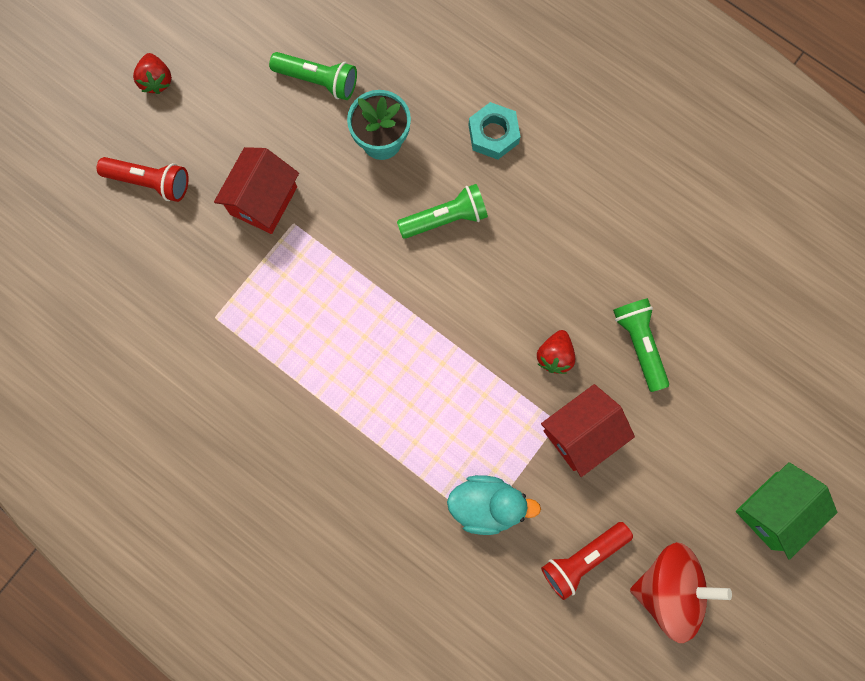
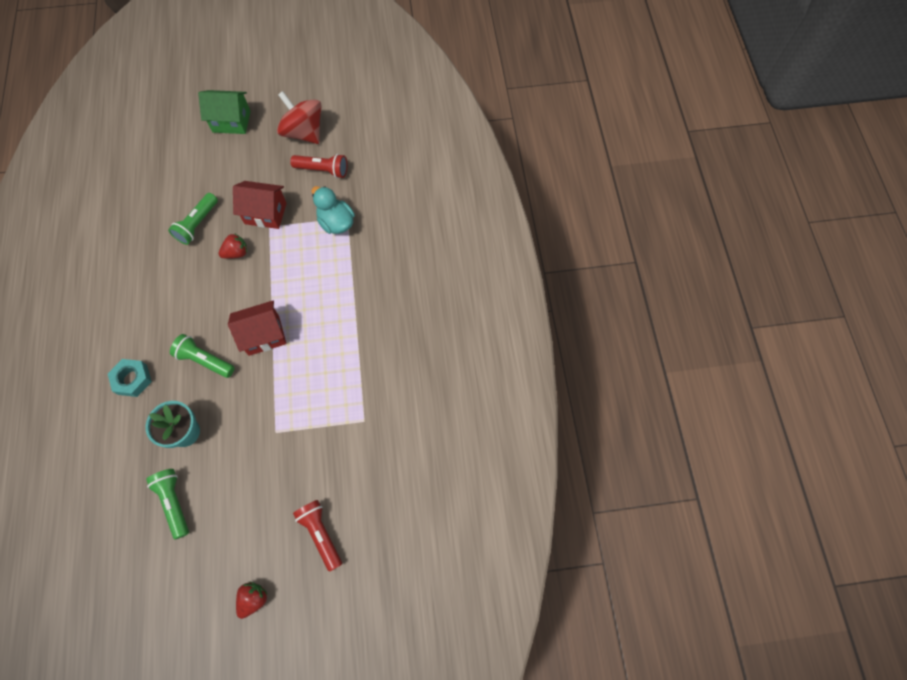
camera: 135 degrees left, 10 degrees down
red house [214,147,299,234] -> red house moved to [228,301,286,356]

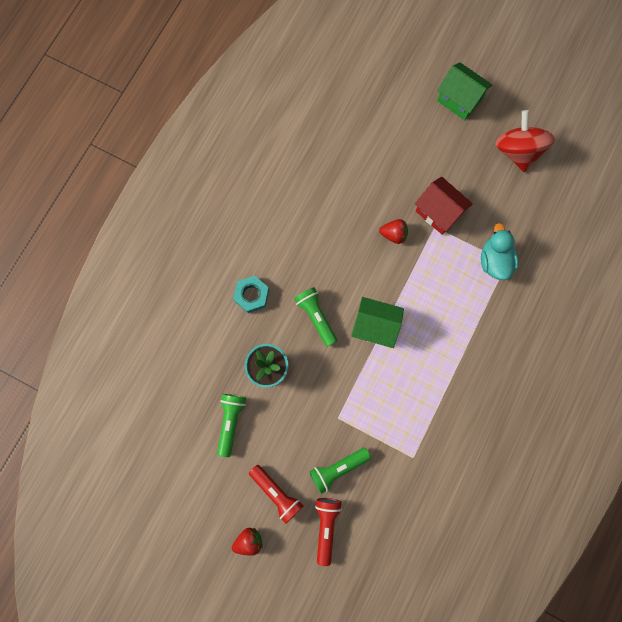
camera: 35 degrees right, 10 degrees up
green flashlight [168,193,218,245] -> green flashlight moved to [309,448,371,494]
red house [228,301,286,356] -> green house [351,297,404,348]
red flashlight [290,154,347,178] -> red flashlight moved to [249,465,303,524]

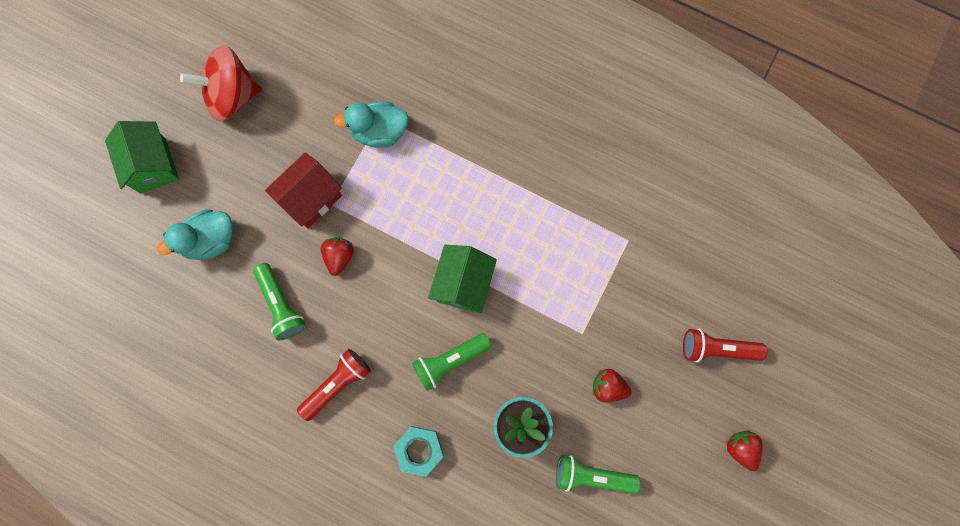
camera: 90 degrees left, 0 degrees up
red flashlight [249,465,303,524] -> red flashlight moved to [297,349,371,421]
green flashlight [309,448,371,494] -> green flashlight moved to [253,263,306,340]
green house [437,62,493,120] -> green house turned 60 degrees counterclockwise [105,121,179,194]
none -> turquoise duck [157,209,233,260]
none -> red strawberry [593,369,632,402]

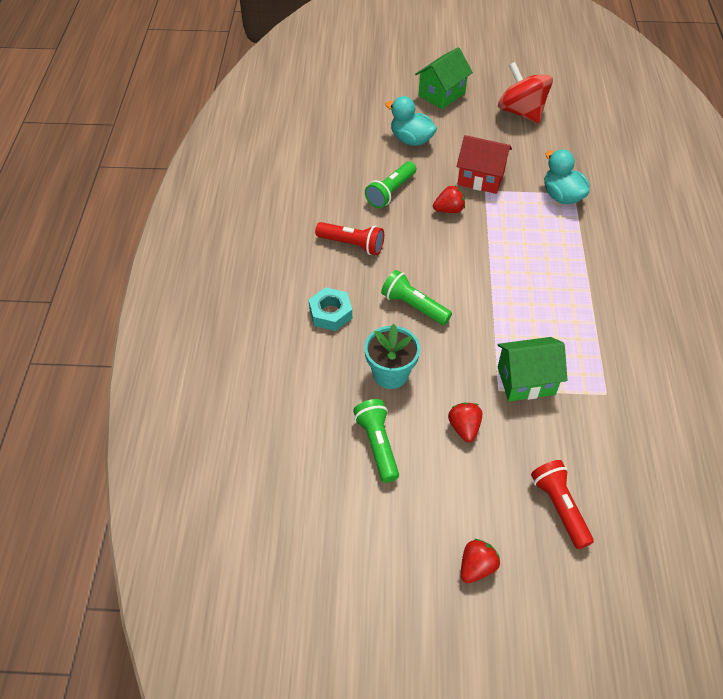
camera: 65 degrees right, 25 degrees down
green house [428,245,497,313] -> green house moved to [498,337,567,401]

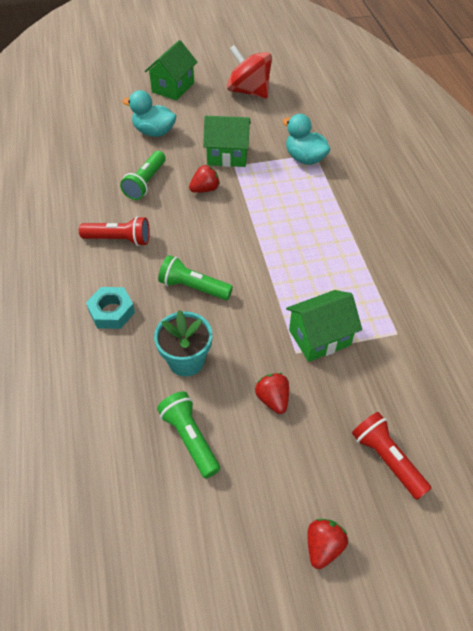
camera: 15 degrees left, 0 degrees up
red house [456,135,512,194] -> green house [203,116,251,167]

